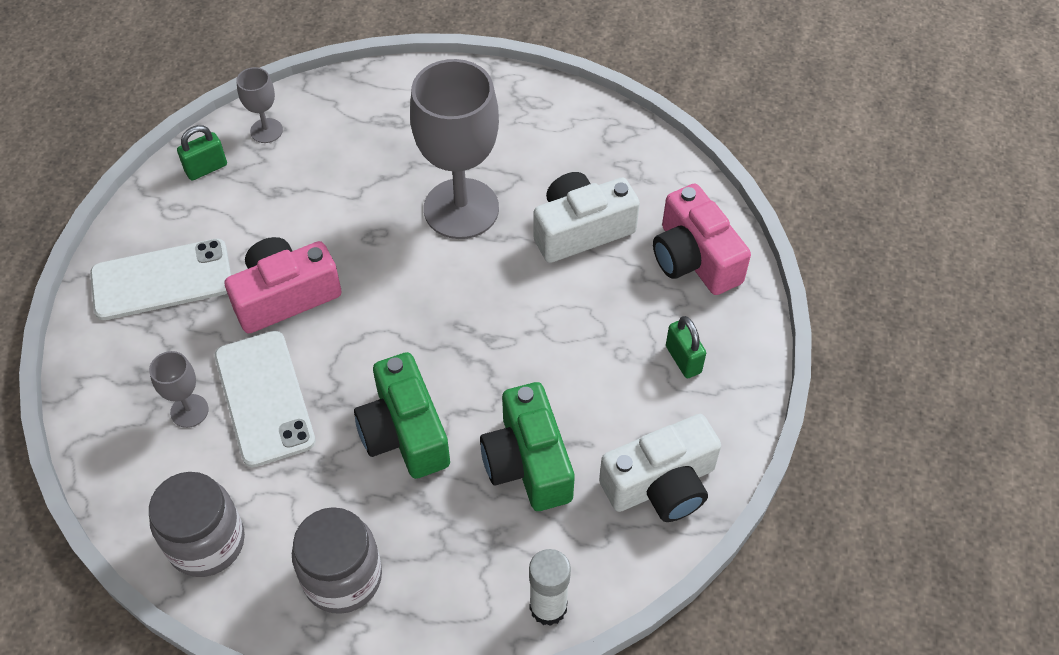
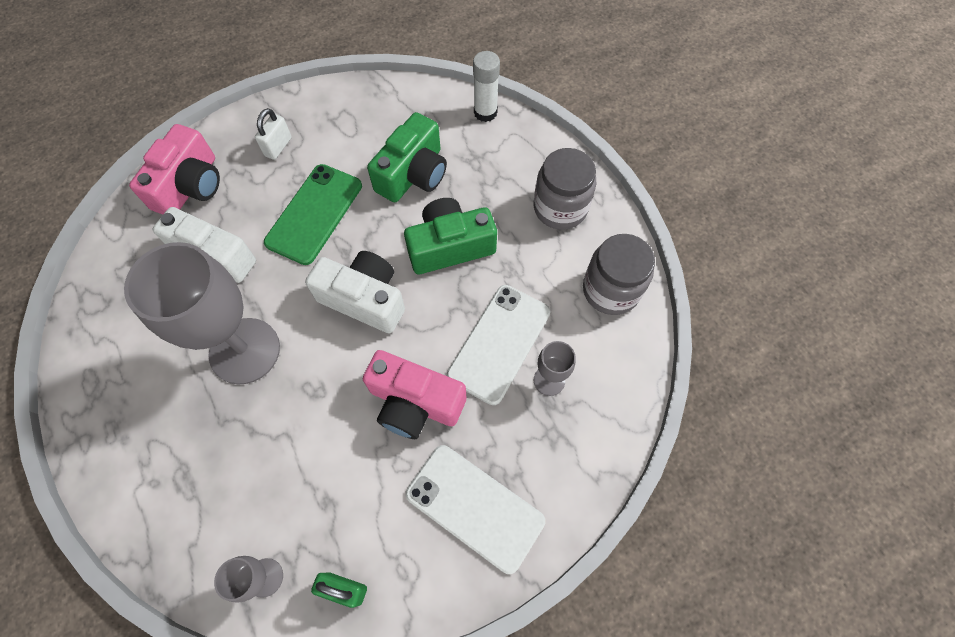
camera: 130 degrees left, 10 degrees up
green camera [354,352,450,479] -> green camera turned 135 degrees counterclockwise [404,198,497,274]
white camera [599,414,721,522] -> white camera moved to [305,251,405,334]
green padlock [666,316,706,378] -> white padlock [255,108,292,160]
none -> green phone [264,164,362,265]

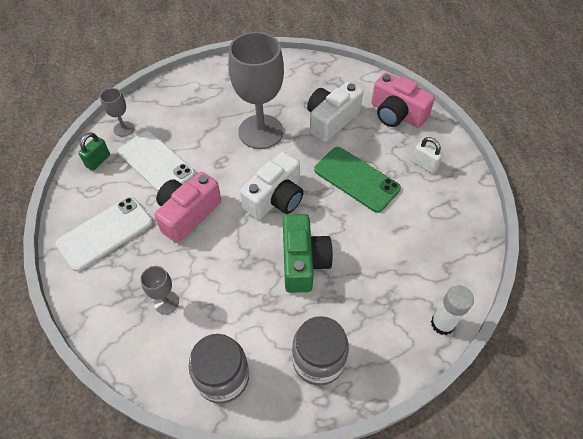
camera: 105 degrees right, 10 degrees down
green camera [367,112,447,202] -> none
white phone [447,285,550,405] -> white phone moved to [118,131,195,191]

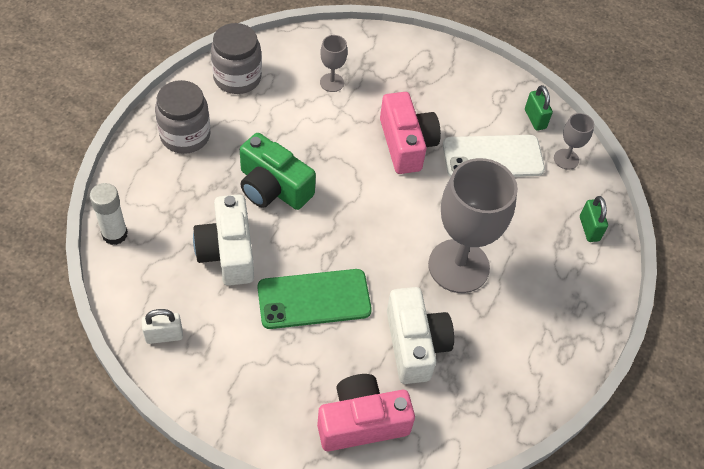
camera: 125 degrees right, 0 degrees up
white phone [56,196,153,271] -> none
white camera [240,151,304,220] -> white camera moved to [193,194,254,286]
white padlock [412,137,443,173] -> white padlock moved to [142,309,183,344]
none -> green padlock [580,196,608,242]

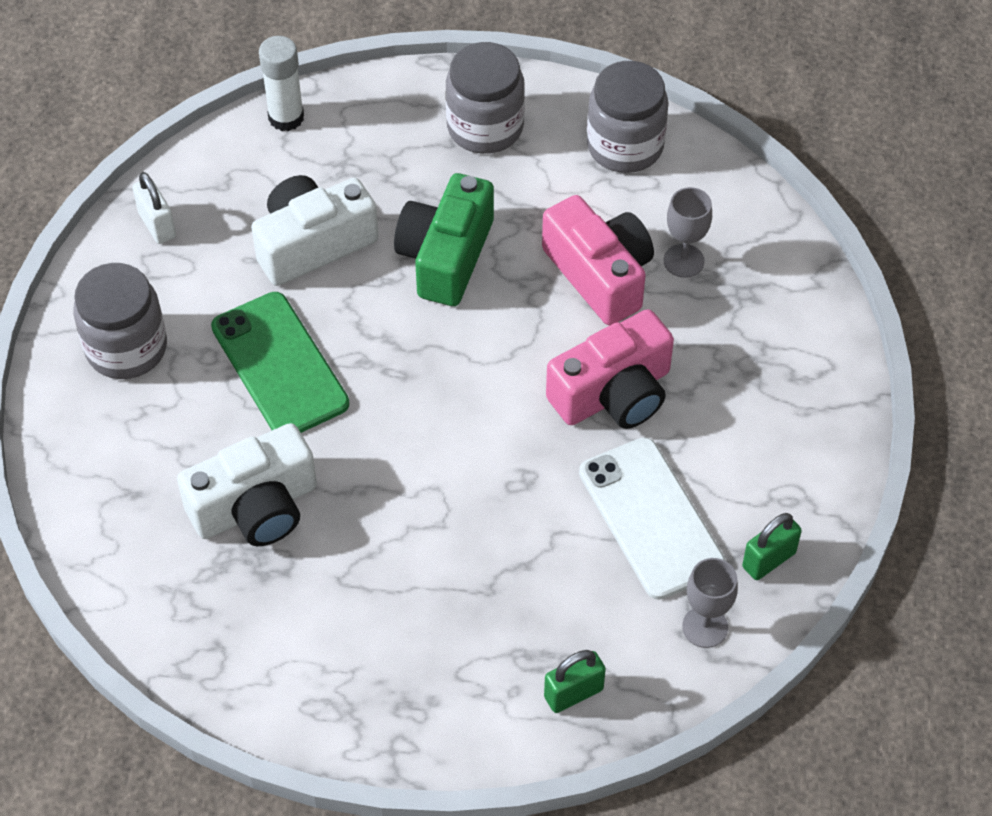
camera: 75 degrees right, 0 degrees up
pink camera [317,374,415,451] -> pink camera moved to [542,195,654,325]
grey goblet [428,158,518,293] -> none
none -> grey jar [73,263,167,379]

